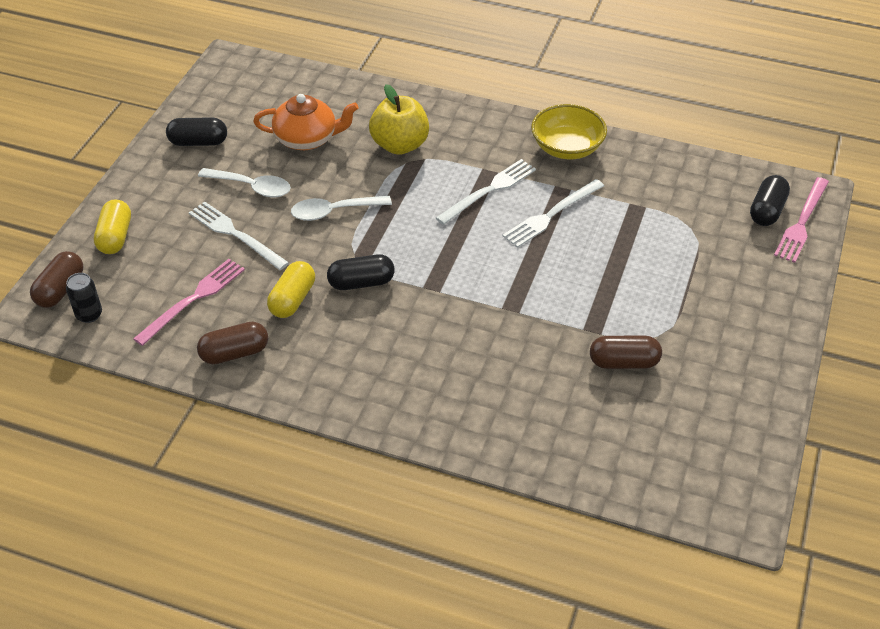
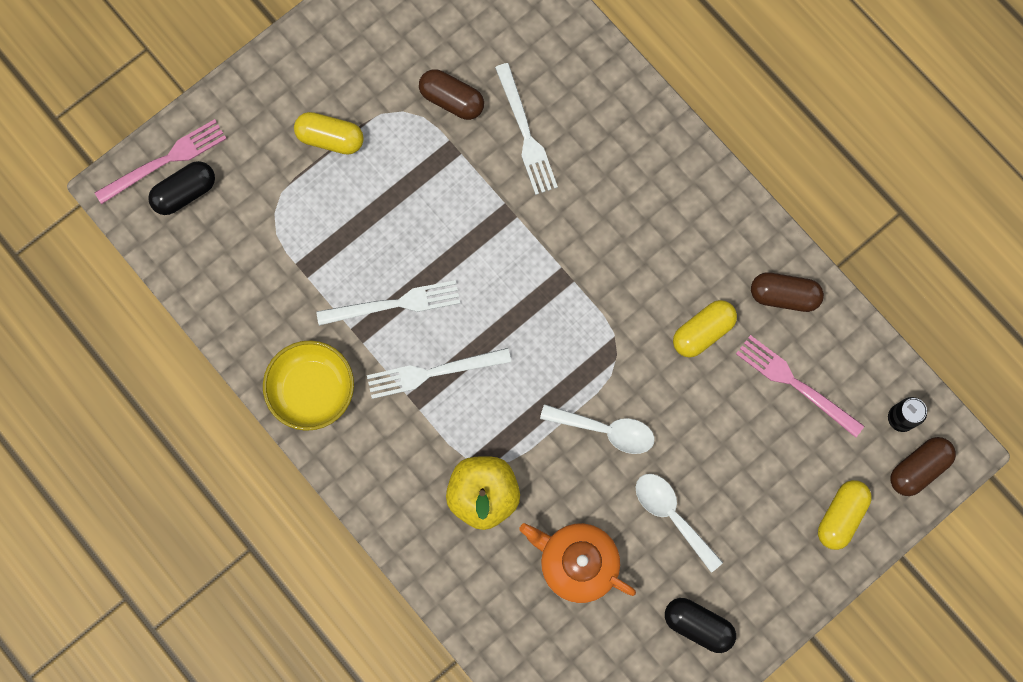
camera: 150 degrees left, 30 degrees up
pink fork [133,259,245,346] -> pink fork turned 60 degrees clockwise [736,335,864,438]
white fork [189,202,289,270] -> white fork moved to [495,63,558,195]
black capsule [327,254,395,290] -> none
none -> yellow capsule [294,112,364,155]

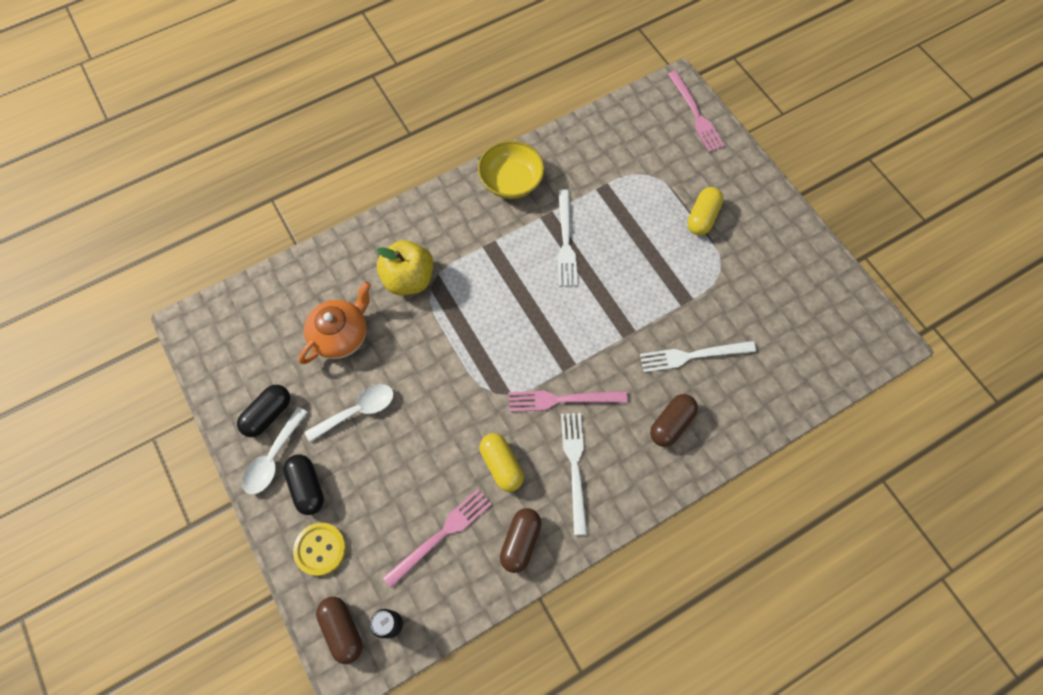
camera: 100 degrees right, 10 degrees down
black capsule [148,161,215,215] -> black capsule moved to [283,455,324,515]
white fork [367,348,511,399] -> white fork moved to [561,413,587,535]
brown capsule [419,69,484,120] -> brown capsule moved to [650,394,698,447]
white spoon [540,404,655,454] -> white spoon moved to [242,407,308,495]
yellow capsule [818,480,872,550] -> yellow button [293,523,346,576]
none -> pink fork [508,391,627,412]

